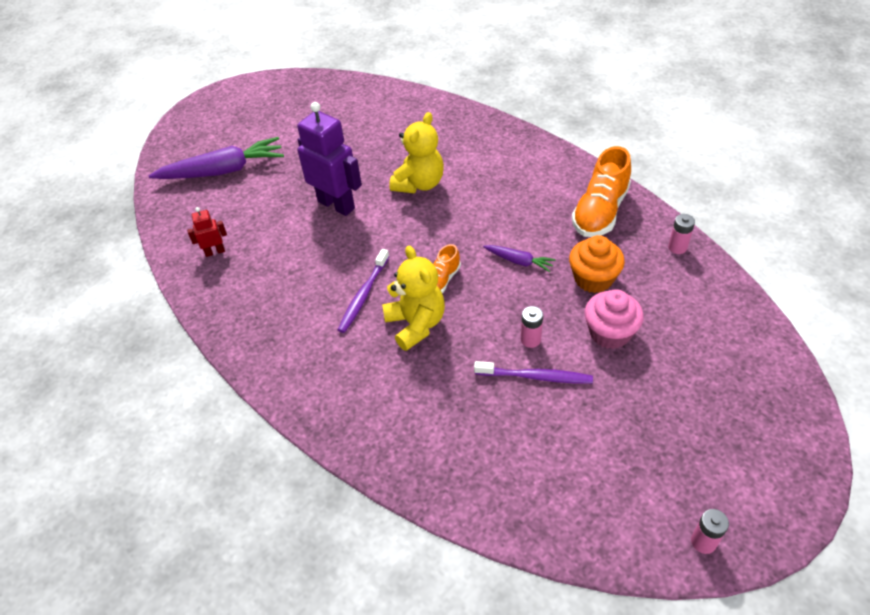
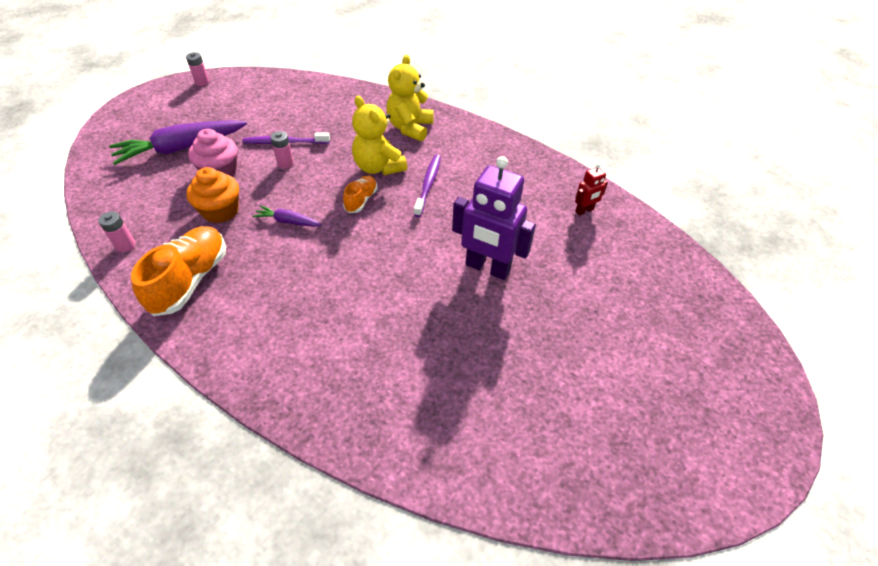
camera: 165 degrees right, 0 degrees up
purple carrot [148,137,284,179] -> purple carrot moved to [109,120,247,165]
yellow teddy bear [389,112,444,193] -> yellow teddy bear moved to [386,54,434,141]

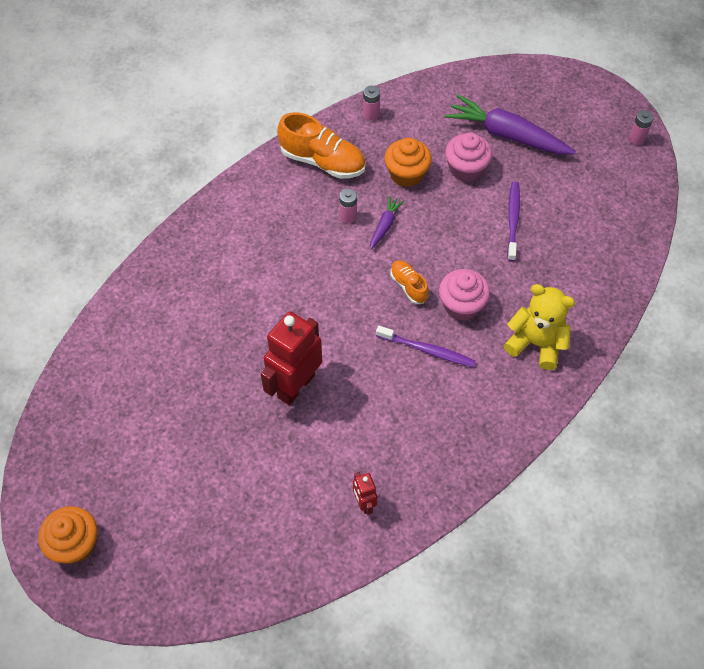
camera: 100 degrees right, 10 degrees up
purple carrot [109,120,247,165] -> purple carrot turned 45 degrees counterclockwise [445,95,576,154]
pink battery [270,131,294,169] -> pink battery moved to [339,189,357,223]
orange shoe [343,175,377,213] -> orange shoe turned 150 degrees counterclockwise [390,260,429,304]
yellow teddy bear [352,96,408,175] -> pink cupcake [439,269,490,320]
purple robot [452,156,536,280] -> red robot [261,311,322,405]
none -> orange cupcake [38,506,97,564]

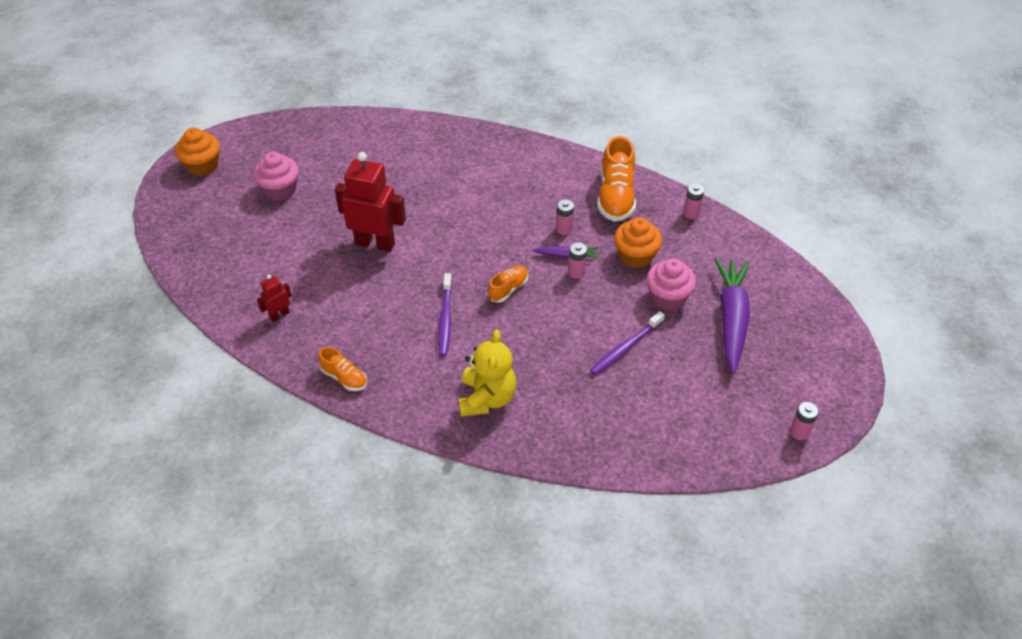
camera: 70 degrees right, 10 degrees down
pink cupcake [439,269,490,320] -> pink cupcake moved to [253,152,299,201]
purple toothbrush [507,182,520,261] -> purple toothbrush turned 150 degrees clockwise [590,311,665,375]
none -> orange shoe [318,347,367,391]
none -> pink battery [568,243,587,279]

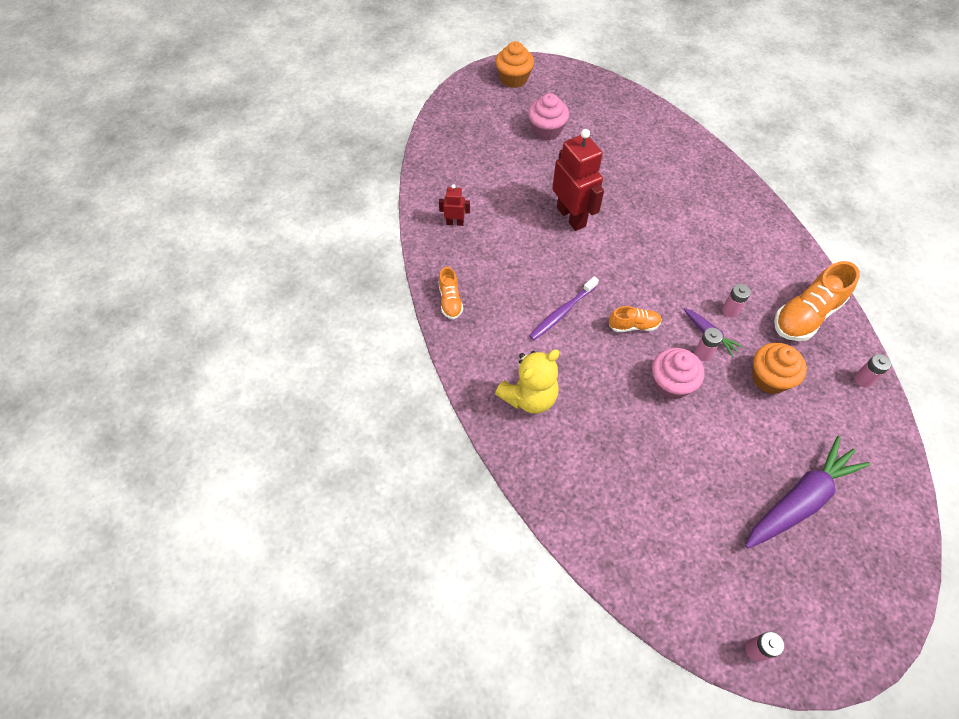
camera: 45 degrees right, 10 degrees up
purple toothbrush [590,311,665,375] -> none
pink cupcake [647,259,696,310] -> pink cupcake moved to [652,348,704,400]

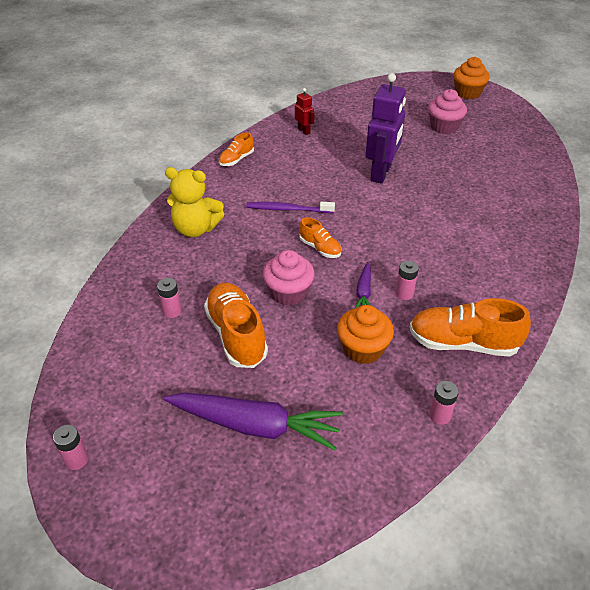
camera: 50 degrees right, 15 degrees down
red robot [552,129,604,231] -> purple robot [366,73,406,184]
pink battery [694,328,723,361] -> pink battery moved to [157,278,181,318]
none -> orange shoe [204,283,268,368]

